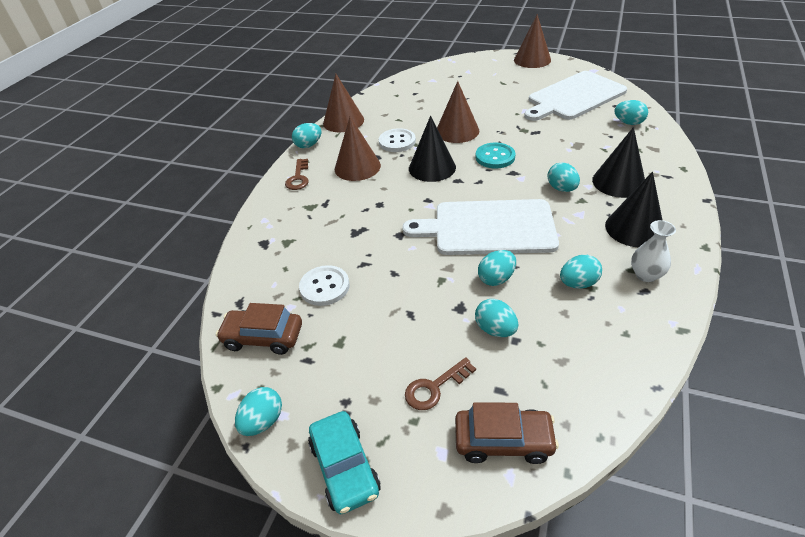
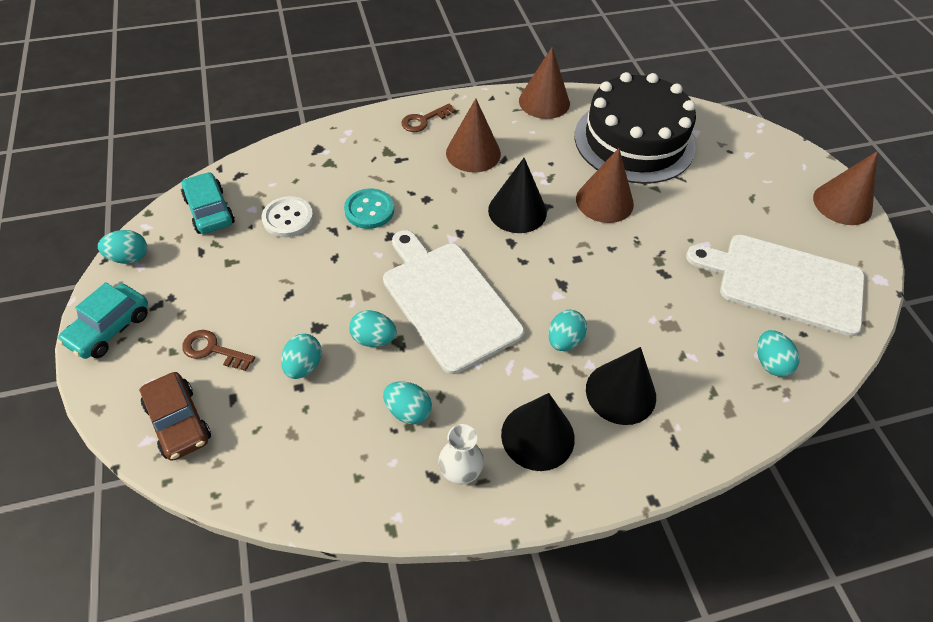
camera: 50 degrees right, 10 degrees up
brown car [216,303,302,355] -> turquoise car [181,172,235,234]
turquoise egg [292,123,321,148] -> none
white button [379,128,416,152] -> none
turquoise button [476,143,515,169] -> turquoise button moved to [344,188,394,229]
none -> black cake [575,72,696,184]

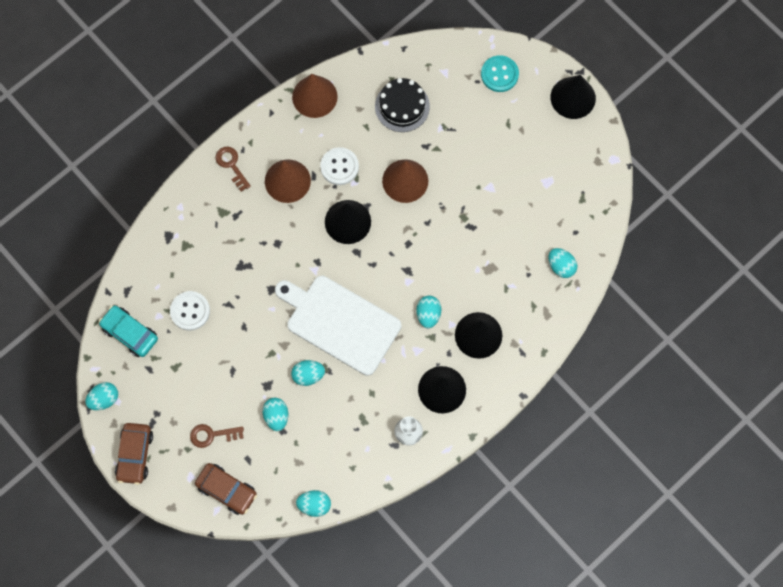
camera: 25 degrees left, 20 degrees up
turquoise car [57,282,148,359] -> brown car [115,423,153,485]
turquoise button [344,188,394,229] -> turquoise button moved to [481,55,519,92]
turquoise egg [383,382,432,424] -> turquoise egg moved to [296,490,331,517]
brown key [401,104,456,132] -> brown key turned 120 degrees clockwise [215,147,251,191]
black cake [575,72,696,184] -> black cake [375,78,430,132], size x0.54
white cutting board [686,235,865,337] -> none
brown cone [813,151,878,225] -> black cone [551,75,596,119]
none -> white button [320,147,359,185]

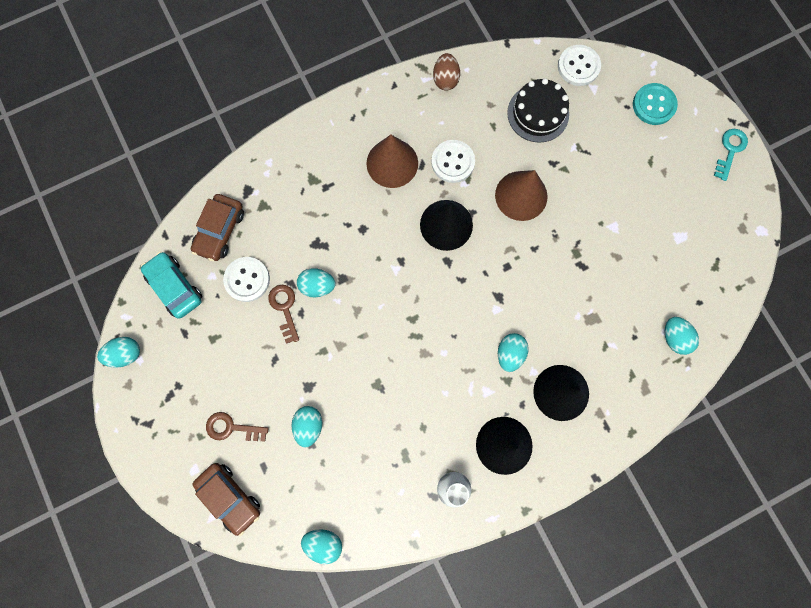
camera: 15 degrees right, 5 degrees up
brown car [115,423,153,485] -> brown car moved to [191,194,244,261]
brown key [215,147,251,191] -> brown key moved to [268,285,299,344]
white cutting board [275,276,401,376] -> none
turquoise egg [291,360,325,386] -> turquoise egg moved to [297,268,336,297]
brown cone [292,74,338,118] -> brown egg [433,53,460,91]
black cone [551,75,596,119] -> turquoise key [714,129,748,181]
none -> white button [558,45,601,86]

